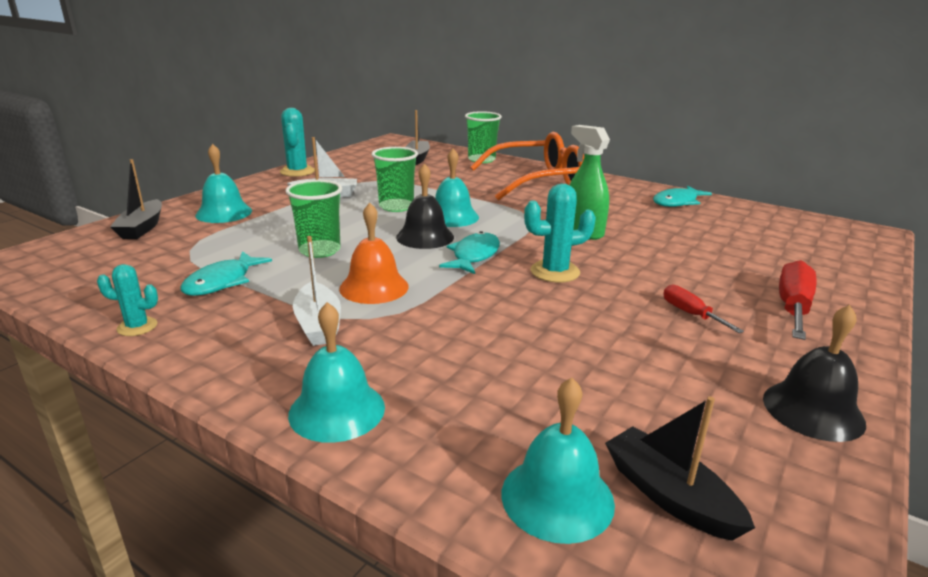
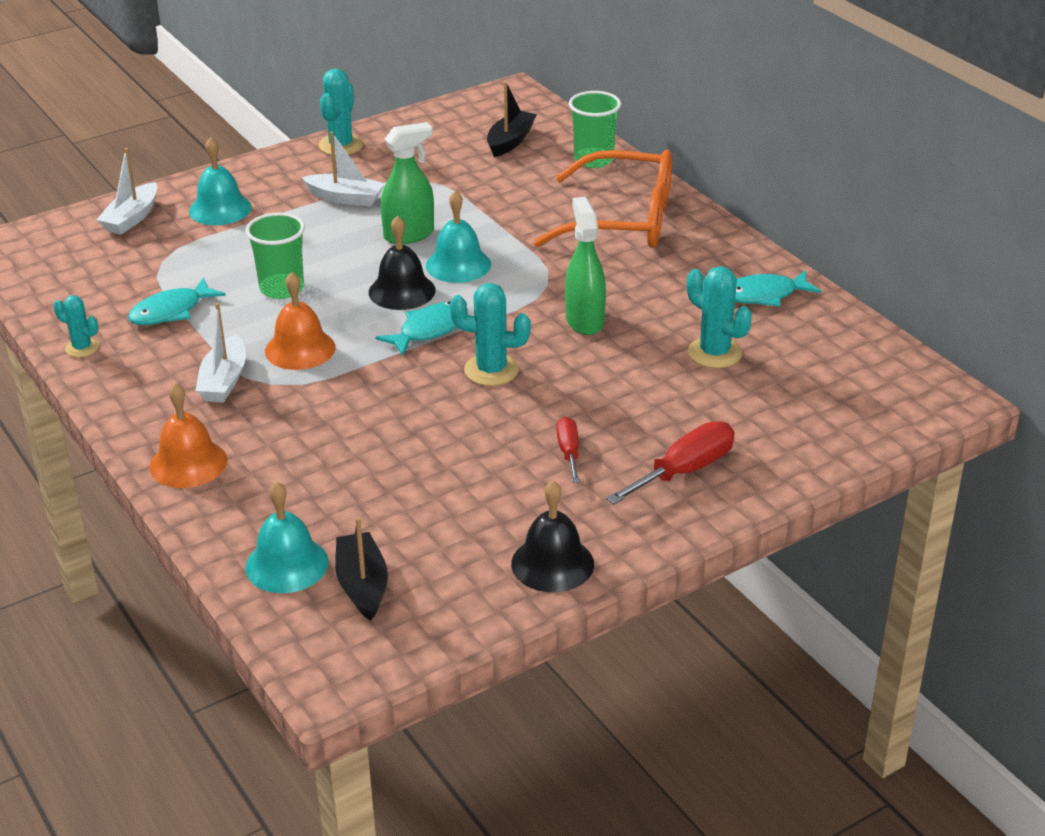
camera: 25 degrees right, 10 degrees up
black boat [110,159,162,239] -> white boat [97,148,157,235]
turquoise bell [288,302,385,443] -> orange bell [150,383,227,488]
green cup [371,147,418,212] -> green spray bottle [381,122,434,244]
none -> turquoise cactus [687,266,752,368]

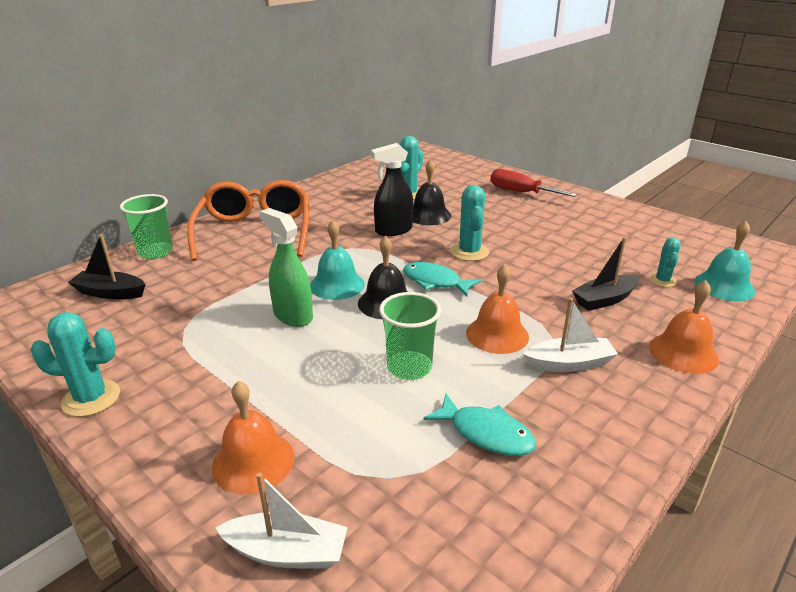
camera: 105 degrees left, 5 degrees down
turquoise cactus [53,295,99,357] -> turquoise cactus moved to [649,237,681,287]
turquoise bell [189,137,252,225] -> orange bell [212,381,294,495]
white boat [302,131,385,206] -> none
black boat [335,517,388,621] -> black boat moved to [572,237,639,311]
black bell [511,481,594,592] -> black bell moved to [413,159,451,225]
red screwdriver [556,417,580,483] -> none
green spray bottle [565,197,606,335] -> black spray bottle [371,143,413,236]
turquoise fish [735,270,821,307] -> none

